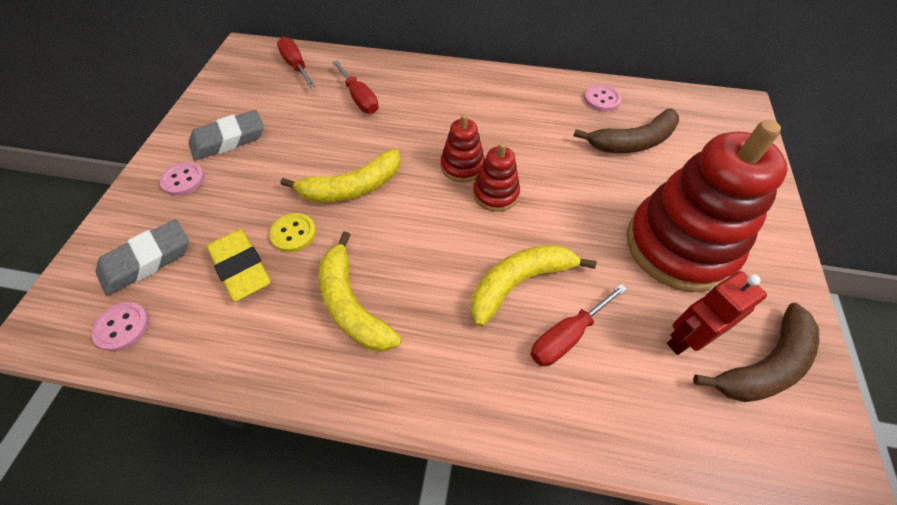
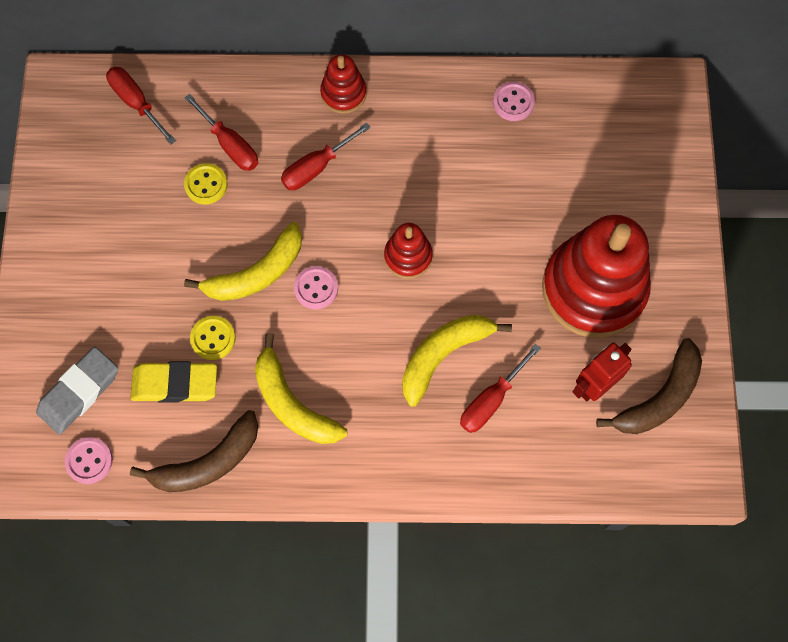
camera: 10 degrees left, 15 degrees up
pink button [159,162,205,196] -> pink button moved to [294,266,338,309]
grey eraser [189,110,264,160] -> none
yellow eraser [207,229,271,302] -> yellow eraser turned 45 degrees counterclockwise [130,361,217,403]
red stacking toy [441,114,485,183] -> red stacking toy moved to [320,54,367,114]
brown banana [574,108,679,153] -> brown banana moved to [130,410,258,492]
none -> yellow button [184,163,228,204]
none -> red screwdriver [281,122,371,190]

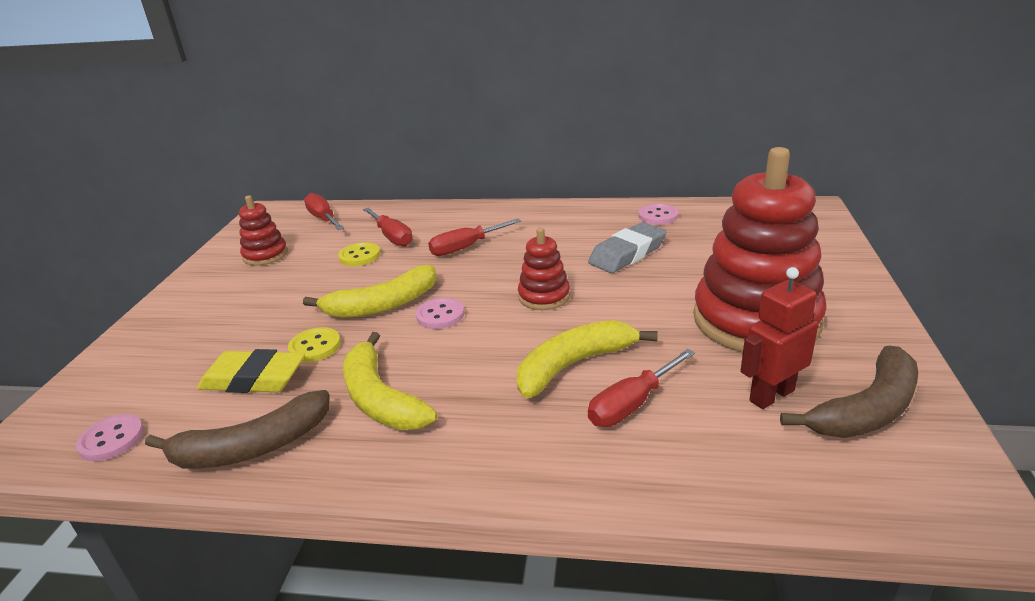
camera: 10 degrees right, 40 degrees down
grey eraser [36,347,118,434] -> grey eraser moved to [588,222,666,273]
red stacking toy [320,54,367,114] -> red stacking toy moved to [239,195,288,266]

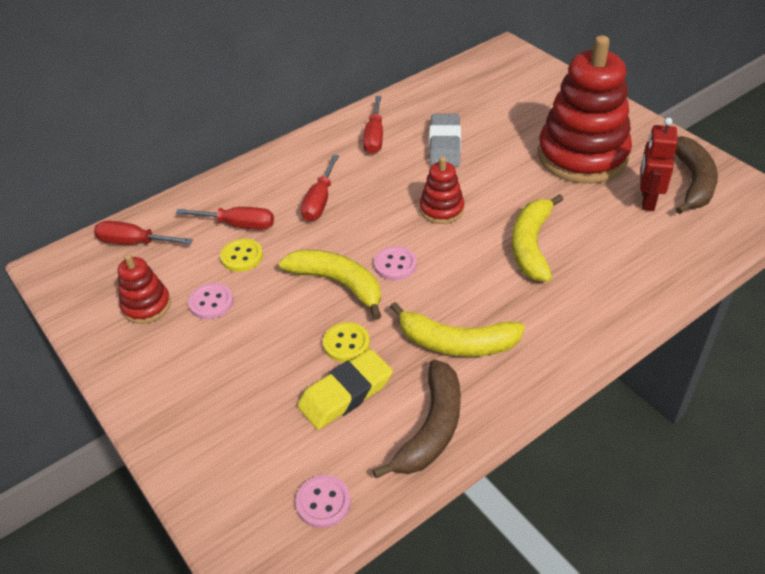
camera: 45 degrees left, 15 degrees up
yellow banana [303,265,437,318] -> yellow banana turned 75 degrees counterclockwise [279,250,381,320]
red screwdriver [588,349,695,427] -> red screwdriver moved to [363,96,383,154]
pink button [638,204,678,225] -> pink button moved to [188,283,233,319]

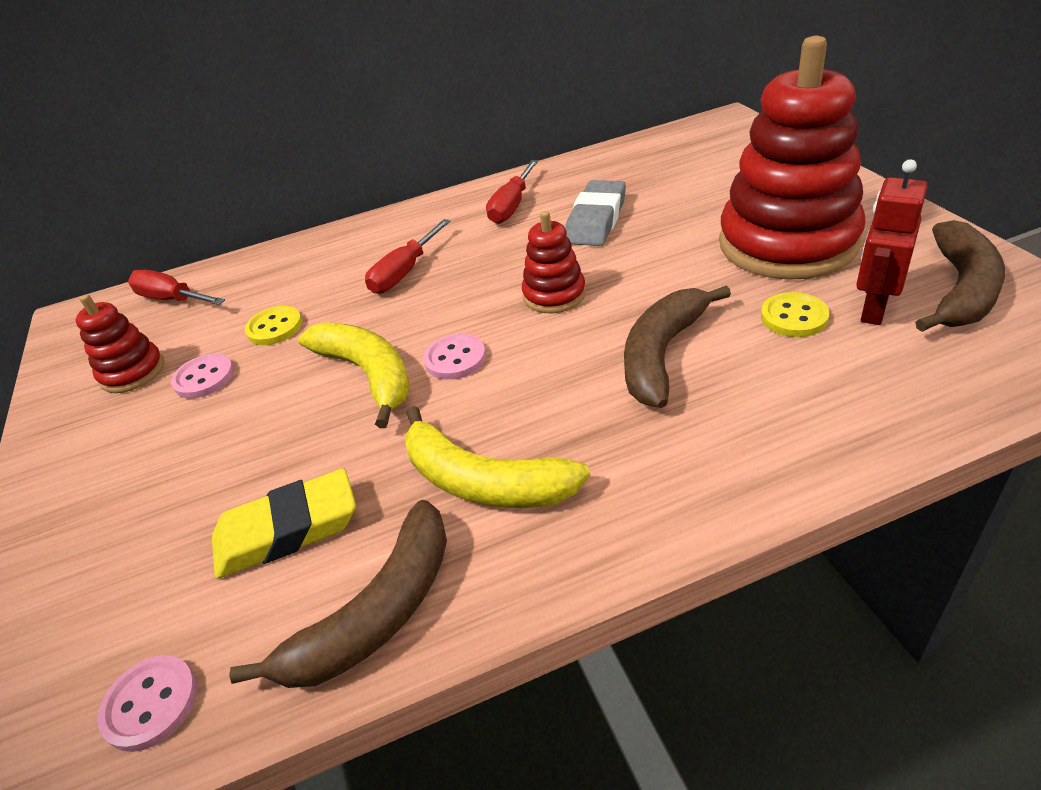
camera: 20 degrees right, 5 degrees down
red screwdriver [176,207,274,230] -> none
yellow button [323,322,370,362] -> yellow button moved to [761,292,830,337]
yellow banana [512,194,564,282] -> brown banana [624,285,731,408]

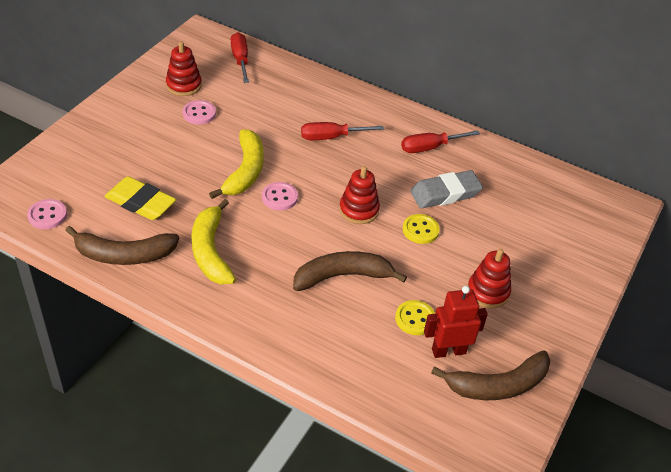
camera: 40 degrees right, 5 degrees up
yellow button [245,306,303,345] -> yellow button moved to [402,214,440,244]
red stacking toy [719,36,866,280] -> red stacking toy [468,249,511,308], size x0.47

